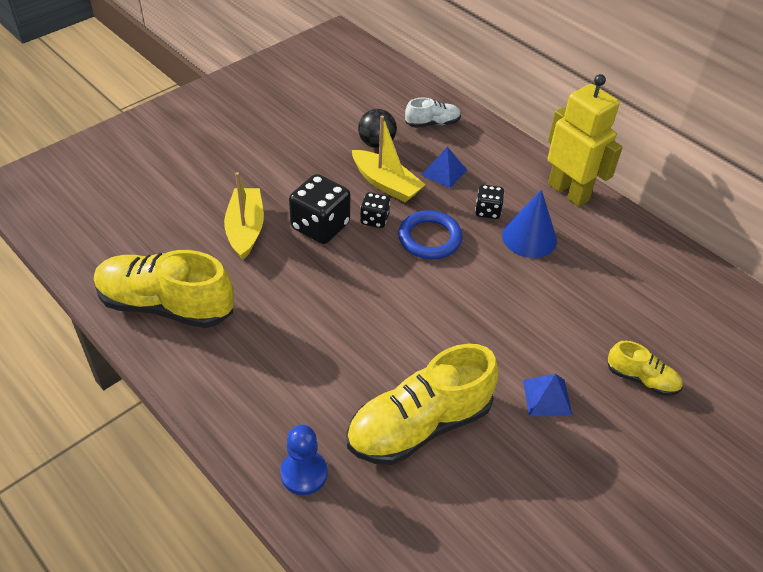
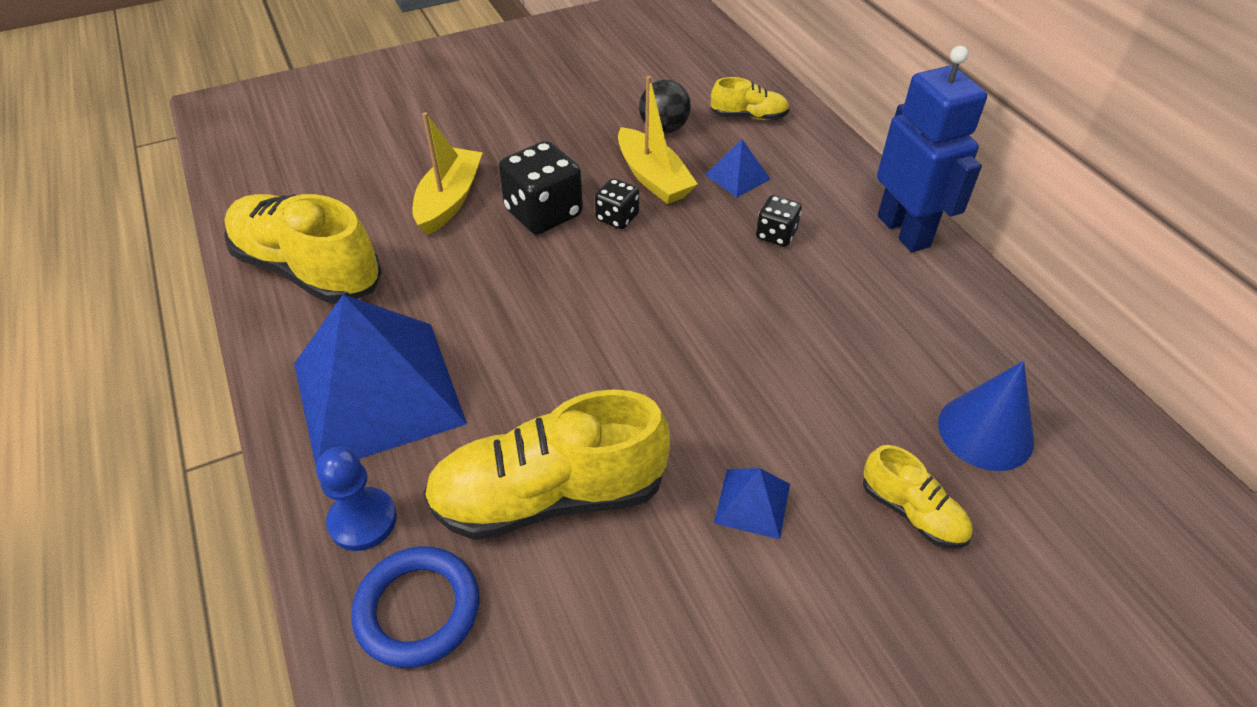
camera: 20 degrees right, 0 degrees up
blue ring [398,210,463,259] -> blue ring moved to [351,546,479,668]
white shoe [405,98,461,128] -> yellow shoe [711,77,790,120]
blue cone [502,190,557,258] -> blue cone moved to [938,361,1034,471]
yellow robot [548,74,623,207] -> blue robot [877,46,987,252]
none -> blue pyramid [294,294,467,465]

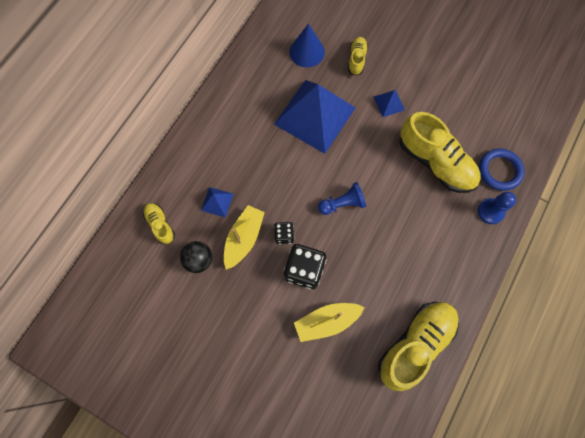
camera: 125 degrees left, 25 degrees up
yellow shoe [224,194,382,304] -> yellow shoe turned 135 degrees counterclockwise [378,302,459,391]
blue pyramid [294,294,467,465] -> blue pyramid moved to [274,80,355,154]
black dice [756,195,802,247] -> none
blue robot [877,46,987,252] -> none
none -> blue pawn [318,182,366,215]

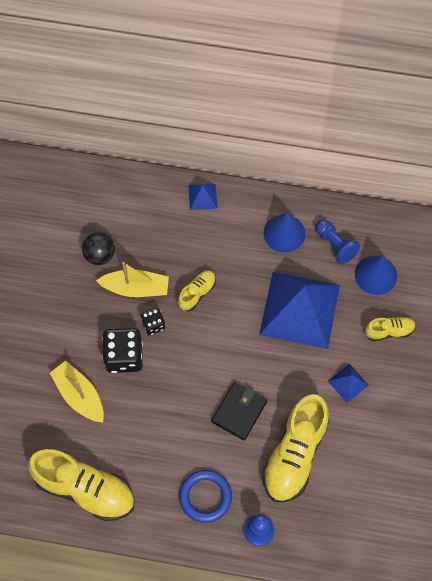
camera: 70 degrees right, 5 degrees down
yellow shoe [143,203,175,245] -> yellow shoe moved to [178,270,216,312]
blue pyramid [201,187,234,218] -> blue pyramid moved to [188,184,217,210]
blue pawn [318,182,366,215] -> blue pawn moved to [315,220,360,265]
blue ring [479,149,525,191] -> blue ring moved to [179,470,232,523]
none -> black wallet [211,382,267,440]
none -> blue cone [264,212,305,253]

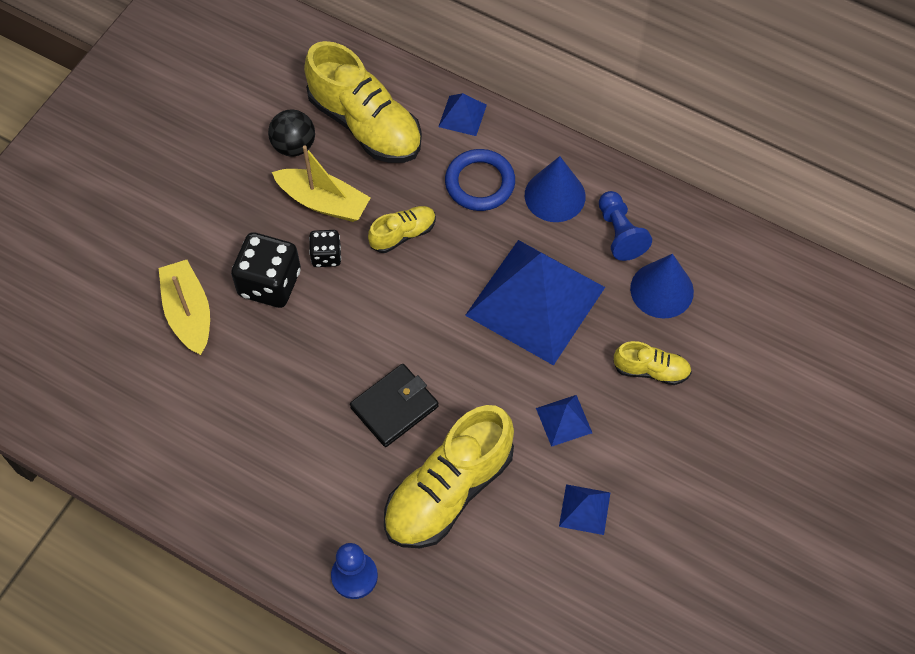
camera: 20 degrees right, 5 degrees down
yellow shoe [28,449,135,521] -> yellow shoe moved to [304,41,422,163]
blue ring [179,470,232,523] -> blue ring moved to [445,149,515,211]
none -> blue pyramid [559,484,610,535]

